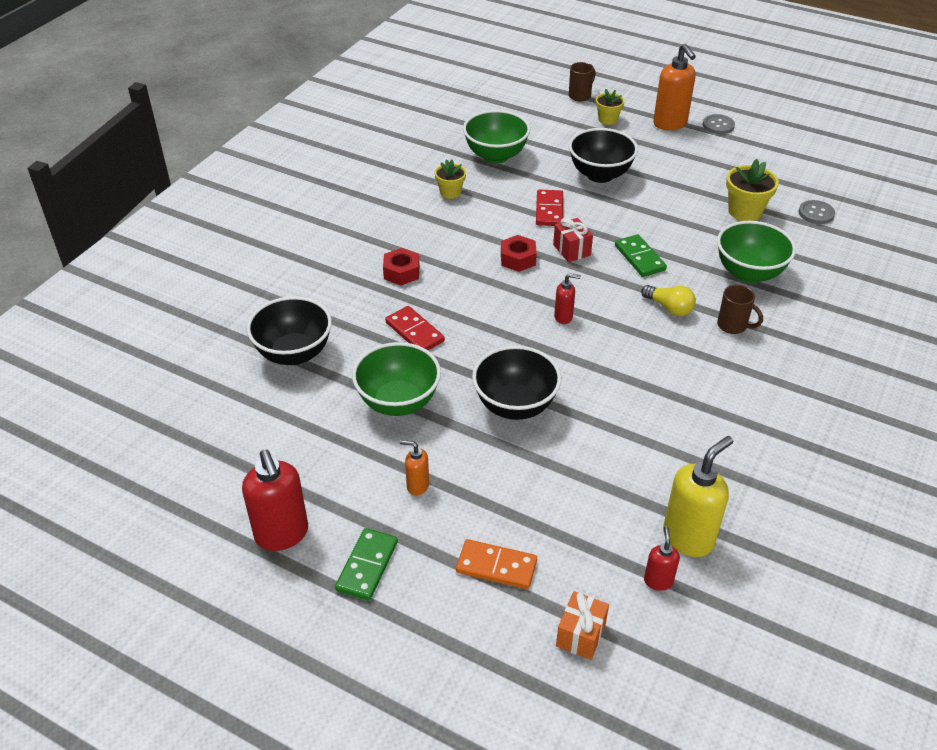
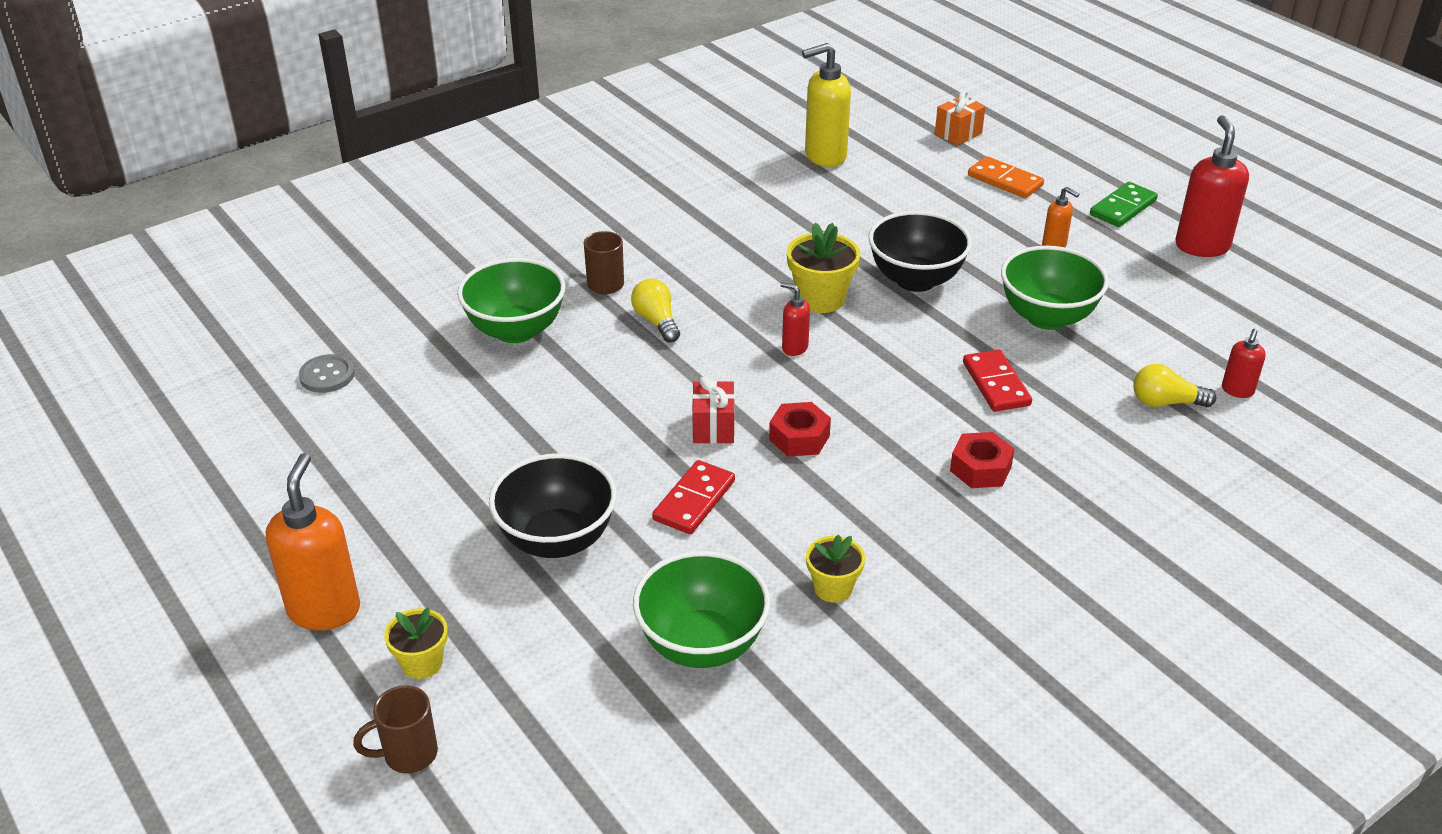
camera: 155 degrees left, 5 degrees down
black bowl [247,296,332,365] -> yellow light bulb [1133,364,1216,407]
green domino [615,234,667,277] -> none
red soap dispenser [644,526,680,591] -> red soap dispenser moved to [1222,329,1266,398]
grey button [703,114,735,134] -> none
yellow flower pot [726,159,779,221] -> yellow flower pot moved to [787,223,860,313]

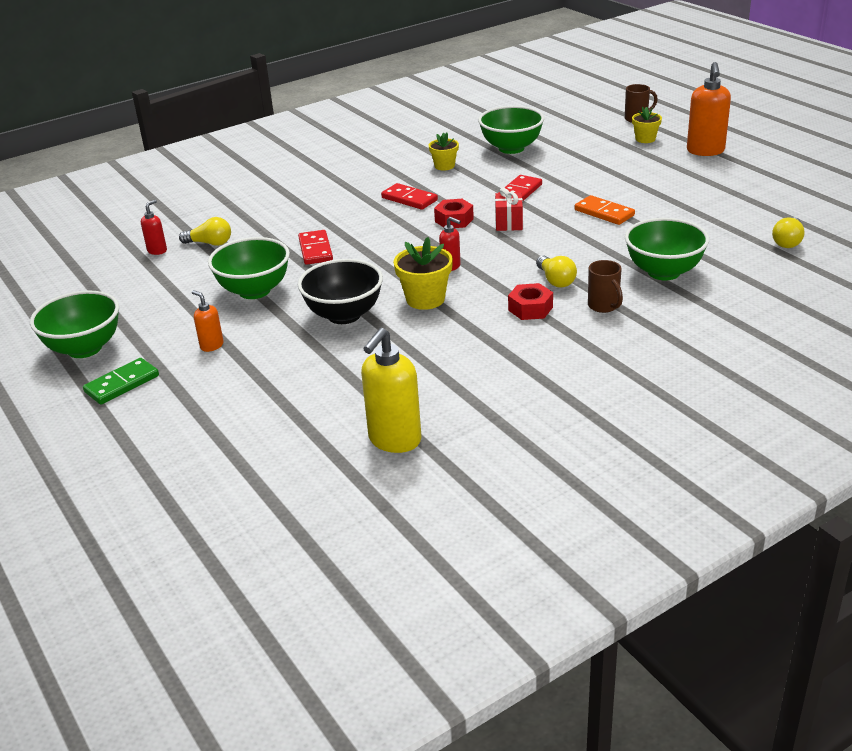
camera: 175 degrees left, 5 degrees down
grey button [299,354,355,393] -> yellow light bulb [772,217,805,248]
black bowl [489,453,617,558] -> none
yellow soap dispenser [802,43,851,167] -> yellow soap dispenser turned 135 degrees clockwise [361,328,422,453]
orange gift [935,91,986,145] -> none
red nut [950,432,1015,488] -> red nut moved to [508,283,553,320]
orange domino [968,156,1044,198] -> orange domino moved to [575,195,635,225]
red soap dispenser [1175,115,1249,257] -> green bowl [30,291,119,358]
none -> red domino [381,183,438,210]

